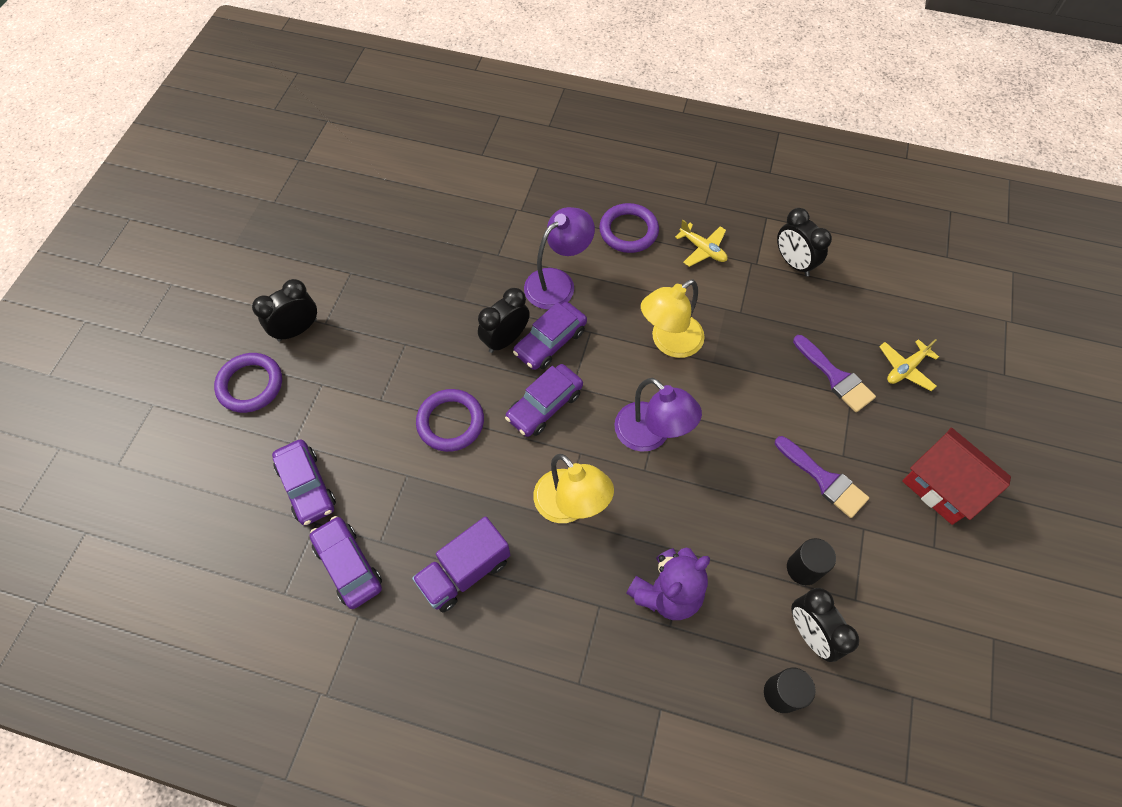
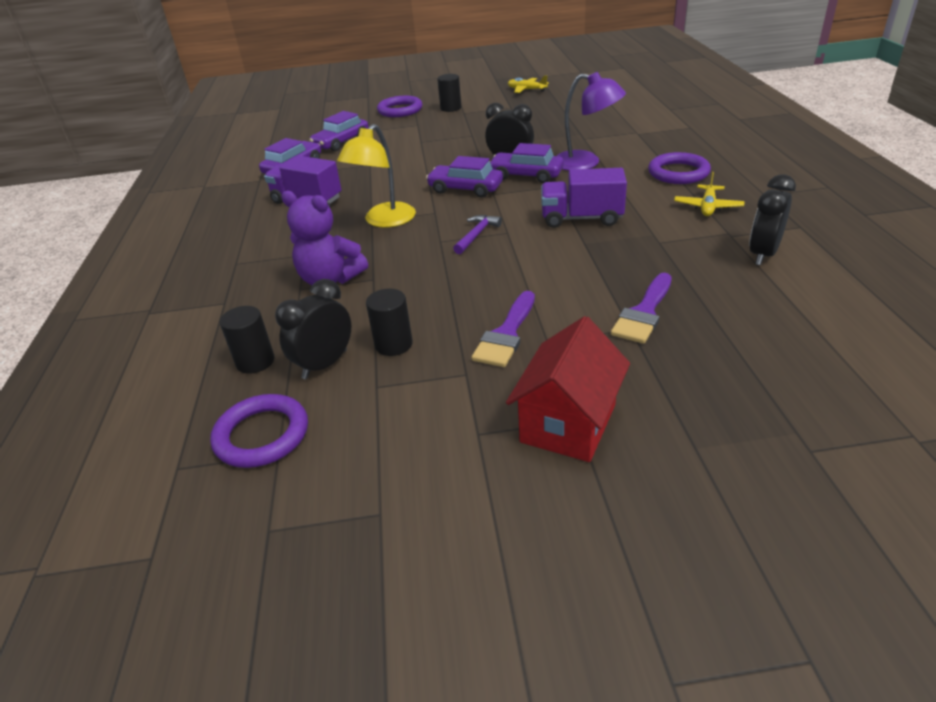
camera: 70 degrees right, 25 degrees down
black clock [252,279,317,341] -> black cylinder [437,74,461,112]
purple ring [416,389,484,452] -> purple ring moved to [210,394,308,468]
purple lamp [614,378,702,452] -> purple hammer [453,215,502,254]
yellow lamp [641,279,705,358] -> purple truck [541,168,627,228]
yellow plane [879,339,939,391] -> yellow plane moved to [508,75,549,93]

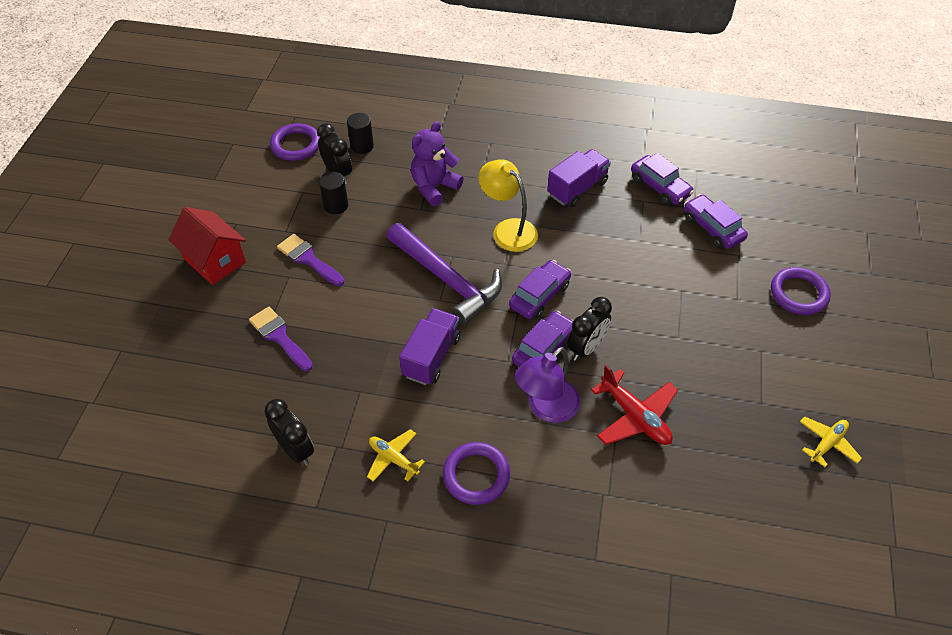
camera: 105 degrees right, 15 degrees up
black cylinder [437,74,461,112] -> none
purple hammer [453,215,502,254] -> purple hammer [387,223,502,326], size x2.32
none -> red plane [591,364,678,445]

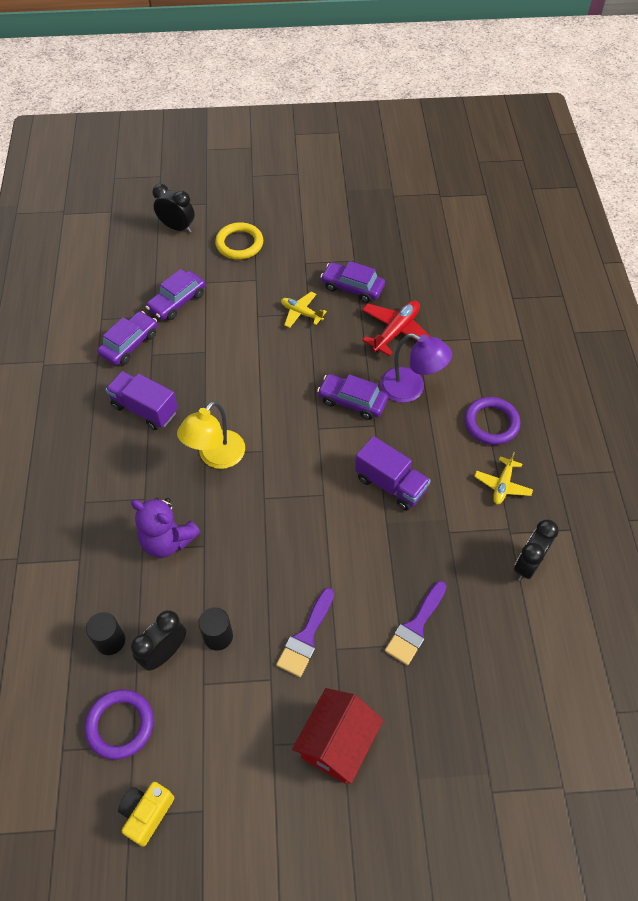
camera: 105 degrees left, 5 degrees up
purple hammer [387,223,502,326] -> none
purple truck [399,308,460,385] -> purple truck turned 150 degrees counterclockwise [355,436,431,511]
purple car [509,260,571,319] -> purple car moved to [320,261,385,303]
black clock [567,297,612,361] -> black clock moved to [152,184,195,233]
purple ring [771,267,831,315] -> yellow ring [215,222,263,260]
yellow plane [800,416,862,467] -> yellow plane moved to [281,292,327,328]
none -> yellow camera [118,782,174,847]

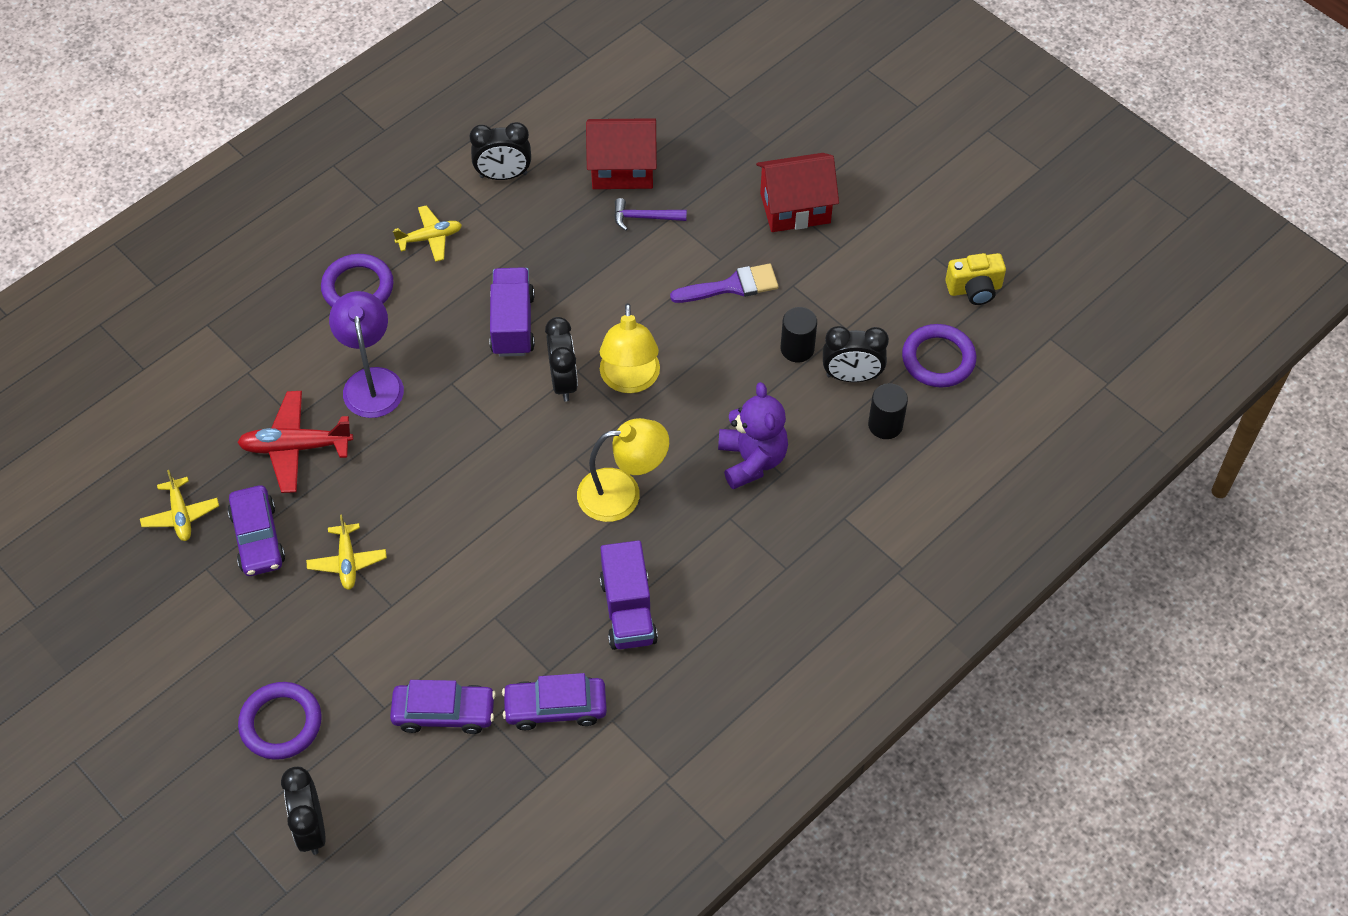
camera: 130 degrees left, 0 degrees up
yellow ring [215,222,263,260] -> purple ring [238,682,322,760]
purple car [317,374,388,420] -> none
purple brush [385,581,447,665] -> purple hammer [614,198,687,230]
none -> yellow plane [140,470,219,541]
none -> black clock [545,317,578,402]
none -> red house [586,118,657,189]
none -> yellow lamp [600,303,660,393]

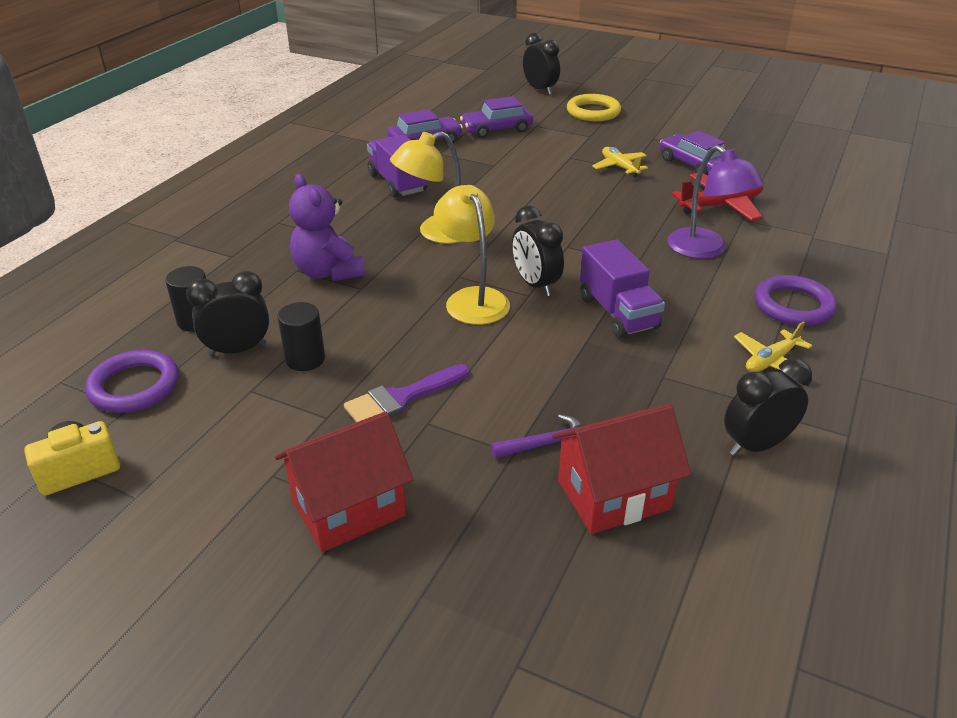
camera: 160 degrees right, 20 degrees down
yellow plane [140,470,219,541] -> none
purple ring [238,682,322,760] -> yellow ring [567,94,621,121]

